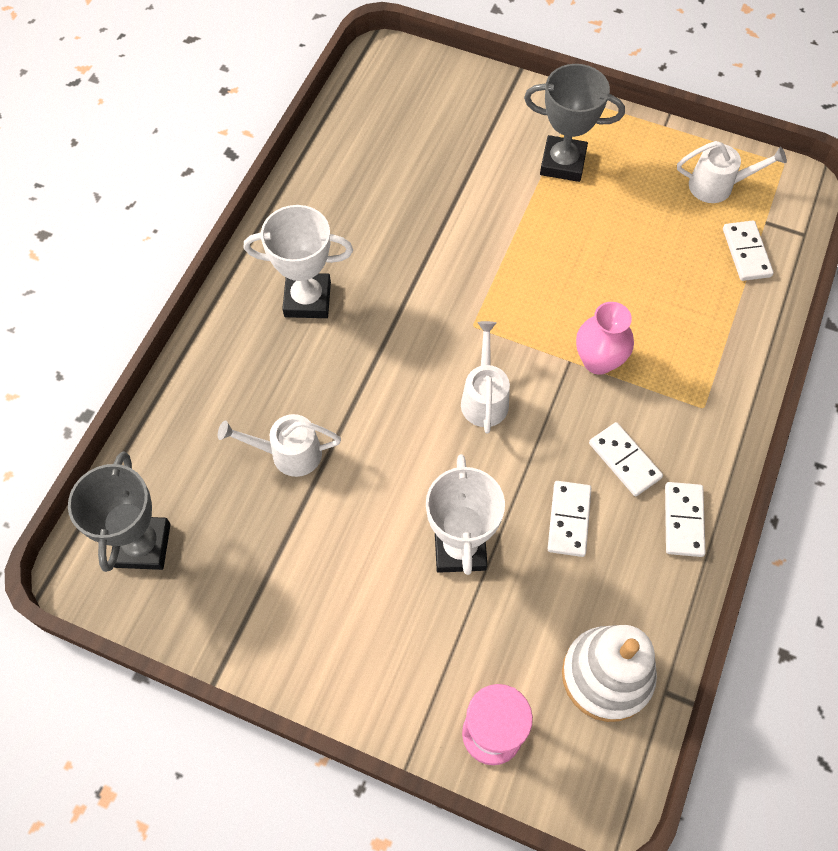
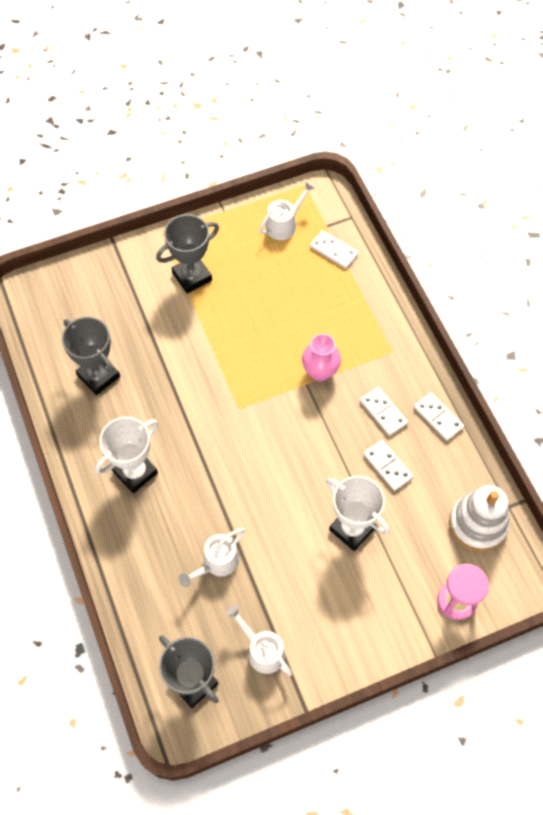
camera: 45 degrees left, 0 degrees up
white watering can [461,321,510,434] -> white watering can moved to [226,605,292,676]
white domino [589,422,663,496] -> white domino turned 45 degrees clockwise [360,387,408,436]
none -> grey trophy [62,317,120,395]

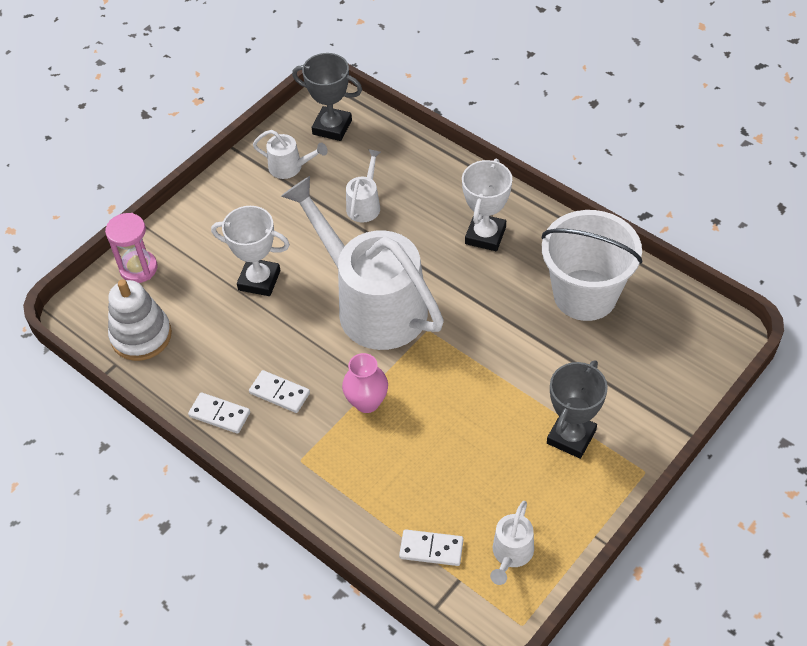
camera: 155 degrees right, 10 degrees down
grey trophy [62,317,120,395] -> white bucket [542,210,642,321]
white domino [363,440,413,491] -> none
none -> white watering can [281,176,444,350]

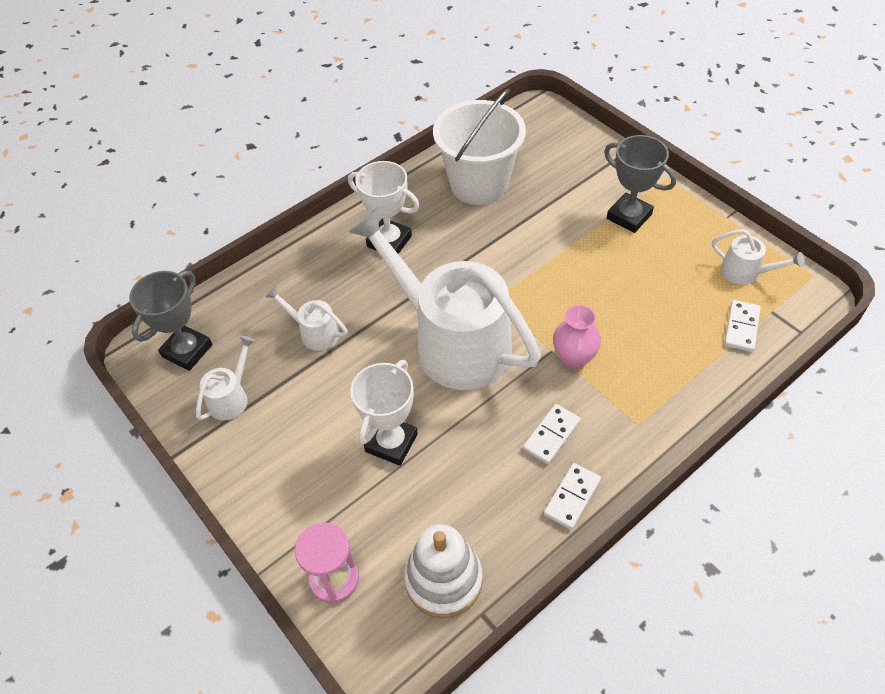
camera: 80 degrees left, 0 degrees up
white watering can [281,176,444,350] -> white watering can turned 75 degrees clockwise [348,208,541,390]

